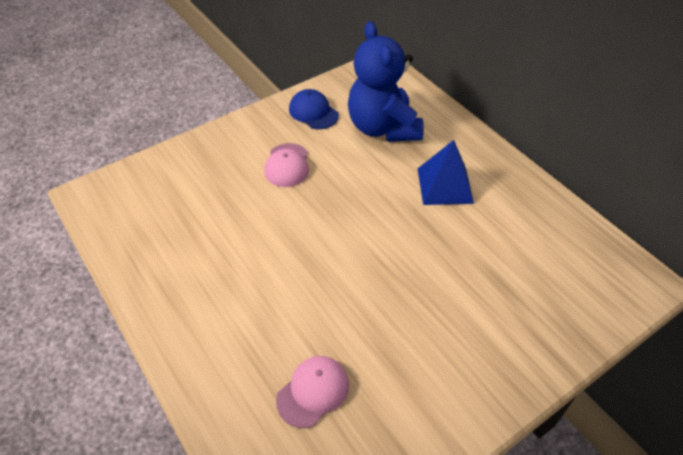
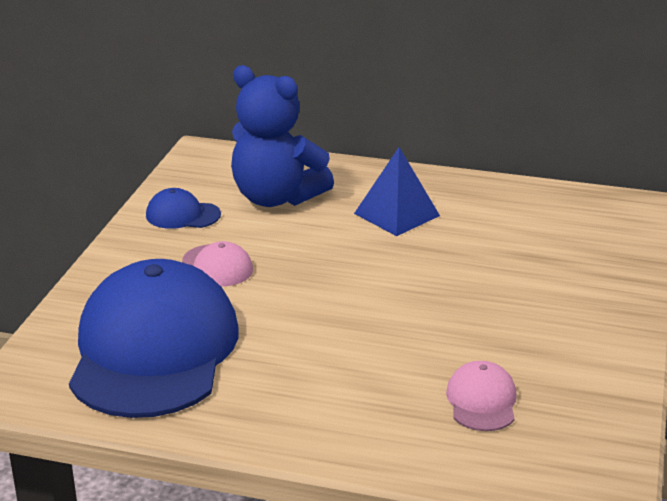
camera: 40 degrees left, 20 degrees down
none -> blue cap [69,259,238,418]

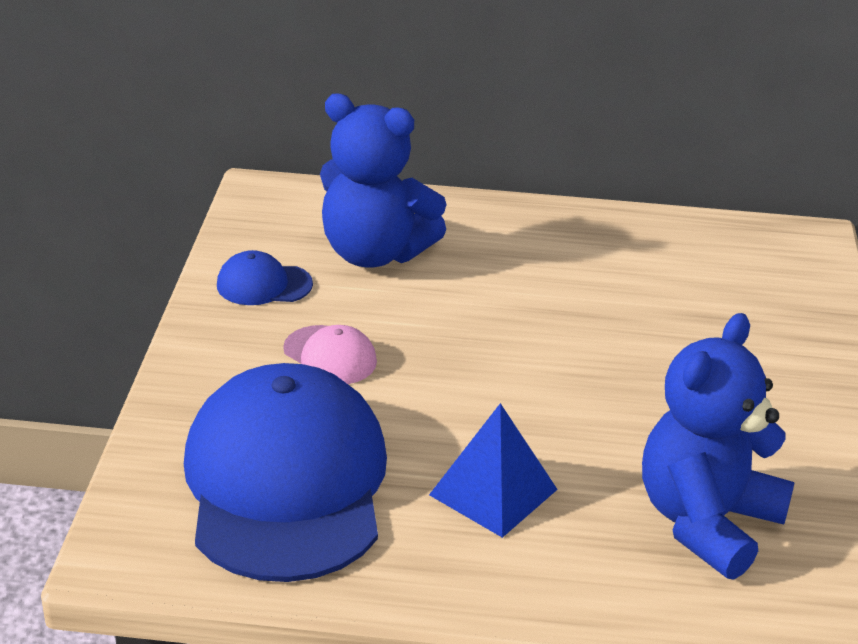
camera: 10 degrees left, 5 degrees up
blue pyramid [354,147,440,236] -> blue pyramid moved to [429,403,558,538]
pink cap [446,361,517,431] -> blue teddy bear [642,313,795,580]

